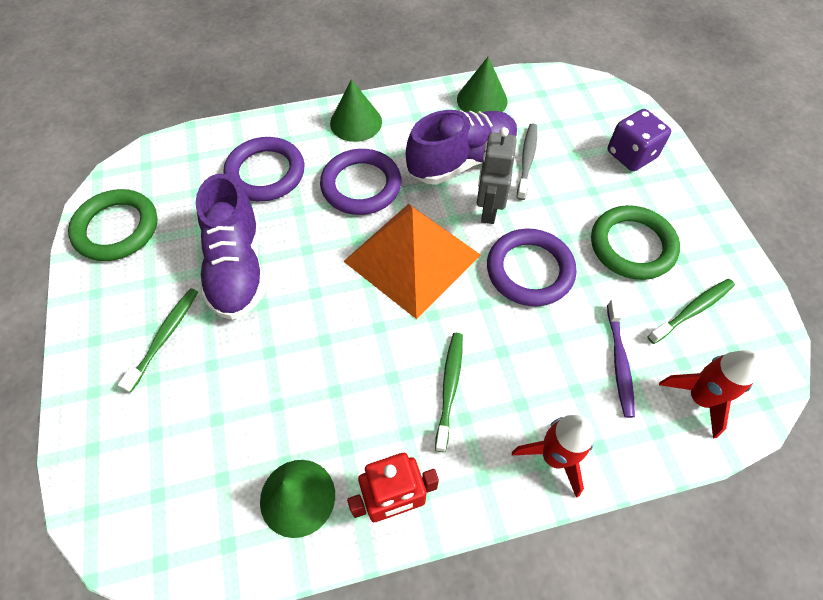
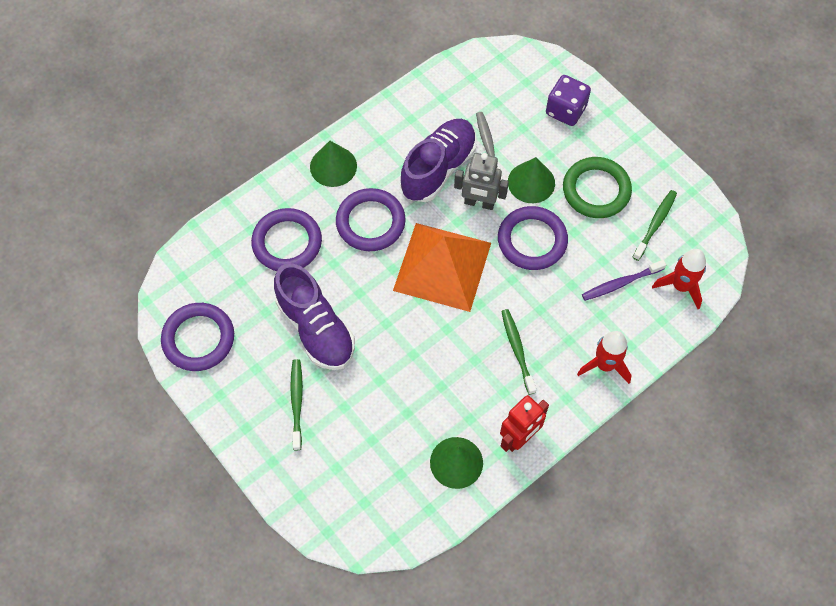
camera: 25 degrees left, 5 degrees up
green ring [68,189,158,261] -> purple ring [161,303,234,371]
green cone [457,57,508,113] -> green cone moved to [508,157,555,203]
grey robot [477,127,517,224] -> grey robot turned 60 degrees counterclockwise [454,153,509,210]
purple toothbrush [607,299,635,418] -> purple toothbrush turned 90 degrees clockwise [582,260,666,301]

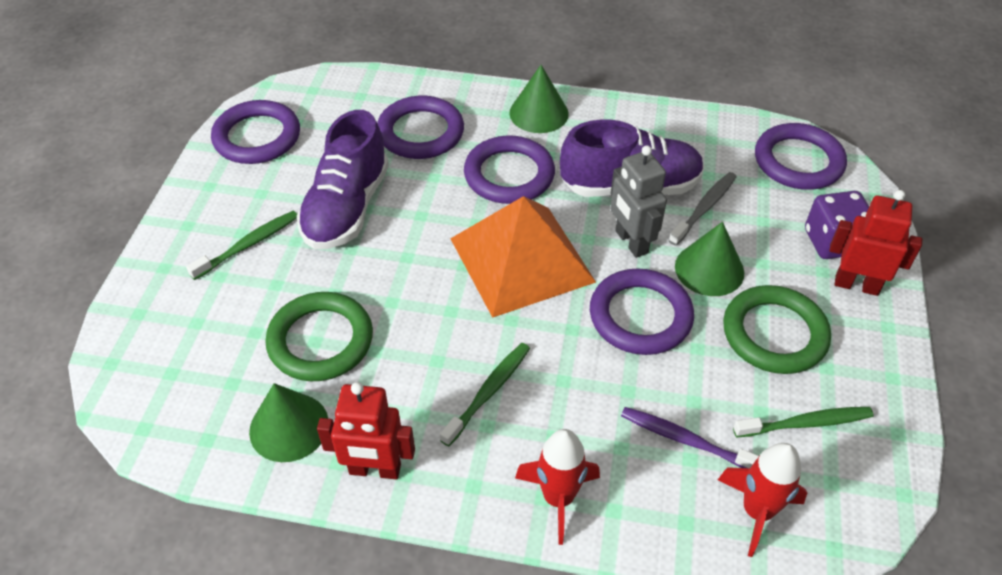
camera: 50 degrees right, 15 degrees down
none -> green ring [265,292,373,381]
none -> purple ring [755,123,847,190]
none -> red robot [830,190,922,296]

